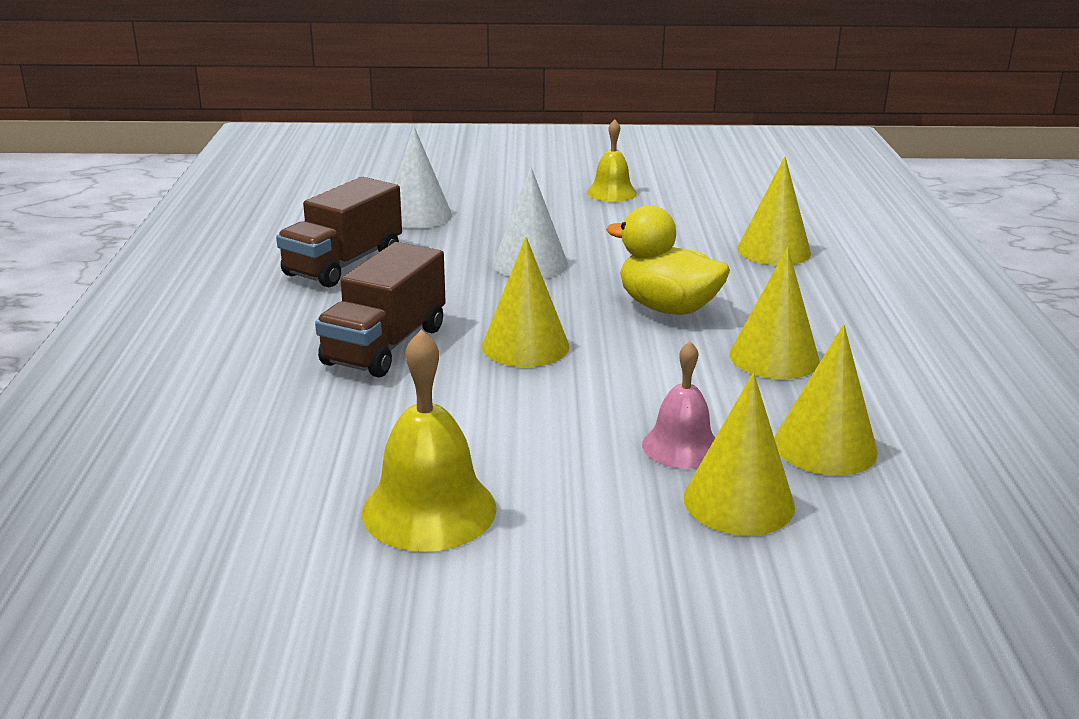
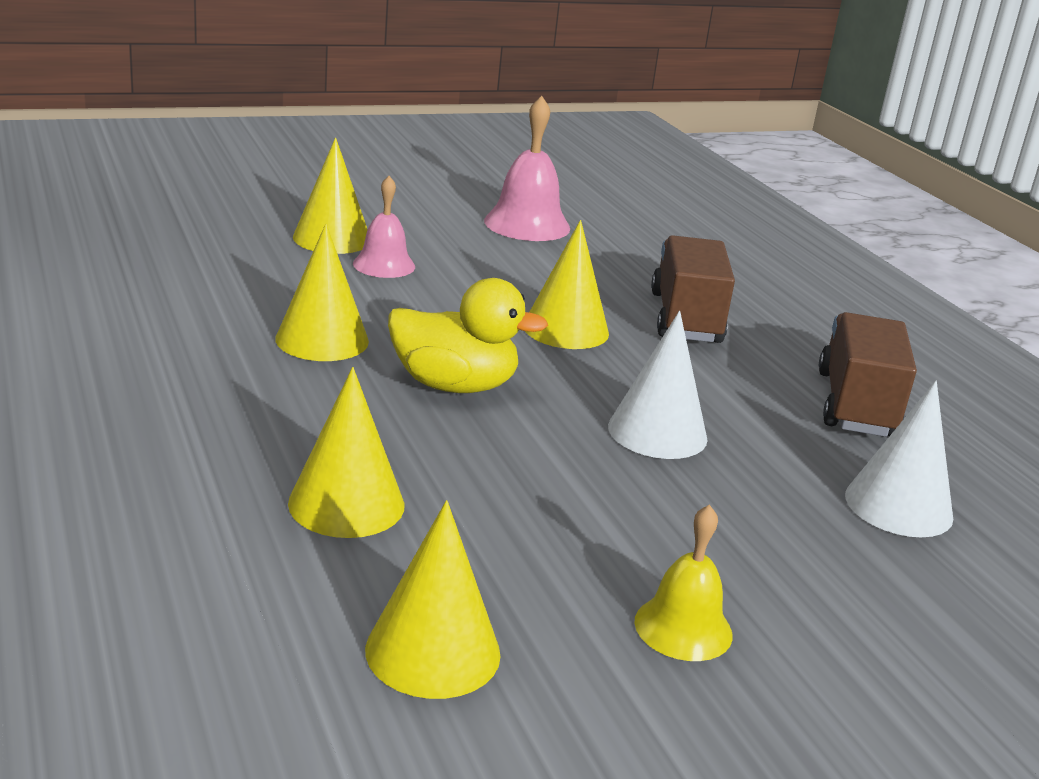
camera: 155 degrees right, 0 degrees up
yellow bell [362,330,497,552] -> pink bell [484,96,570,241]
yellow cone [774,324,878,476] -> yellow cone moved to [365,500,501,699]

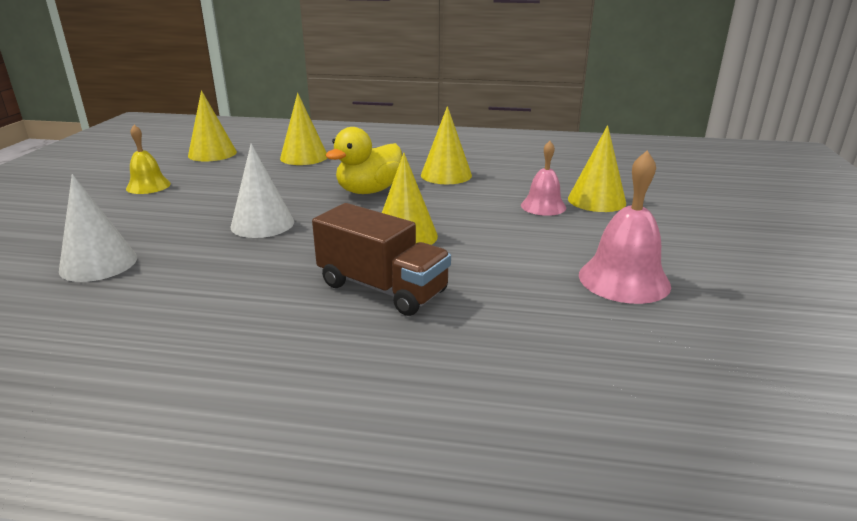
camera: 125 degrees right, 0 degrees up
brown truck [819,312,917,437] -> none

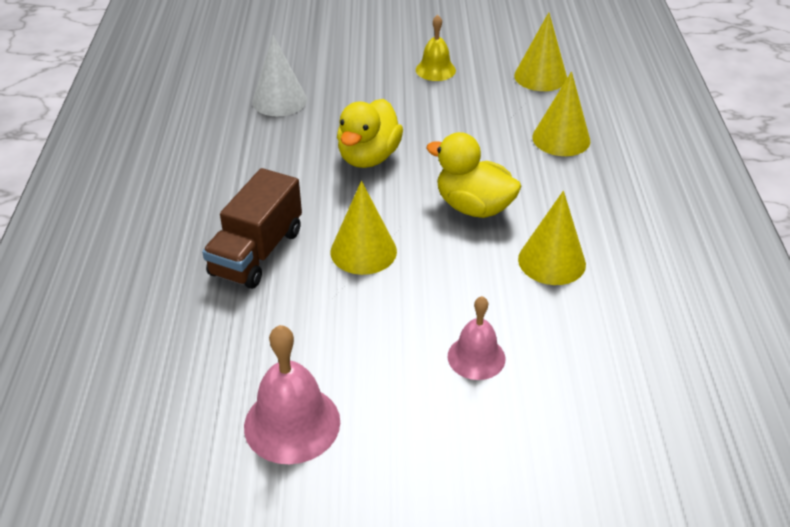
camera: 80 degrees right, 15 degrees up
white cone [231,143,294,238] -> yellow duck [337,99,403,168]
yellow cone [568,125,626,212] -> none

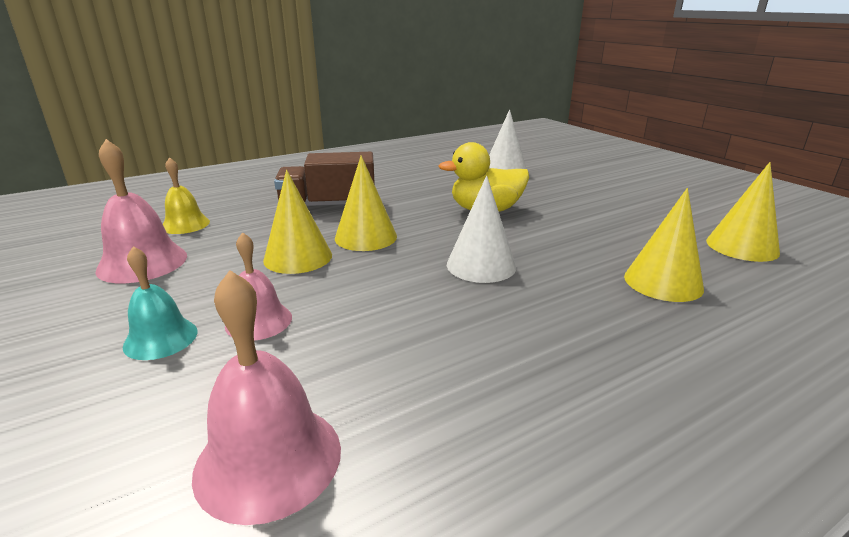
camera: 60 degrees right, 15 degrees down
yellow bell [416,15,456,81] -> yellow bell moved to [163,157,210,234]
yellow duck [426,132,522,218] -> white cone [447,176,516,283]
yellow cone [518,191,586,285] -> yellow cone moved to [263,170,332,274]
none -> turquoise bell [123,246,198,360]
none -> pink bell [192,270,341,525]

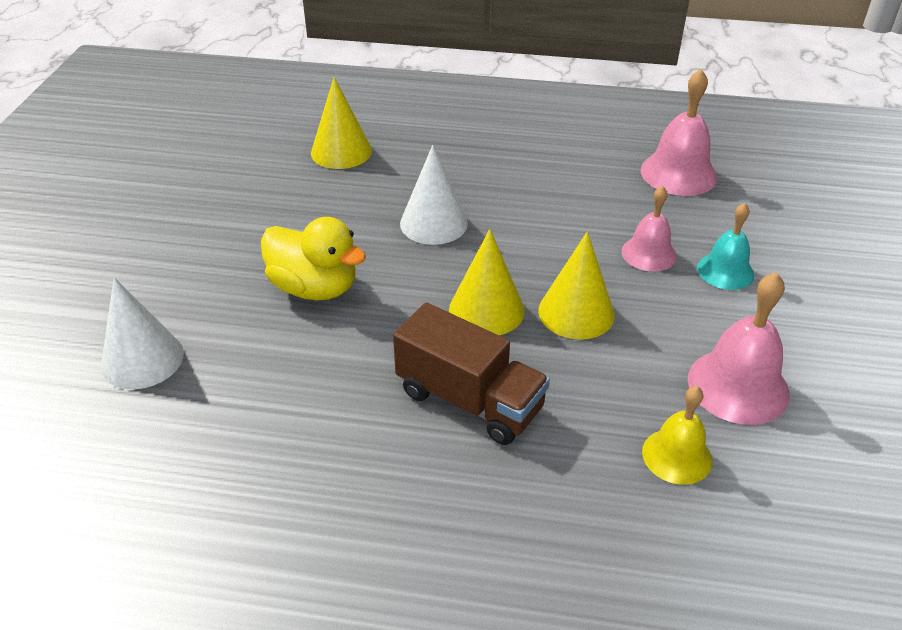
camera: 140 degrees left, 15 degrees up
yellow cone [706,162,780,262] -> none

